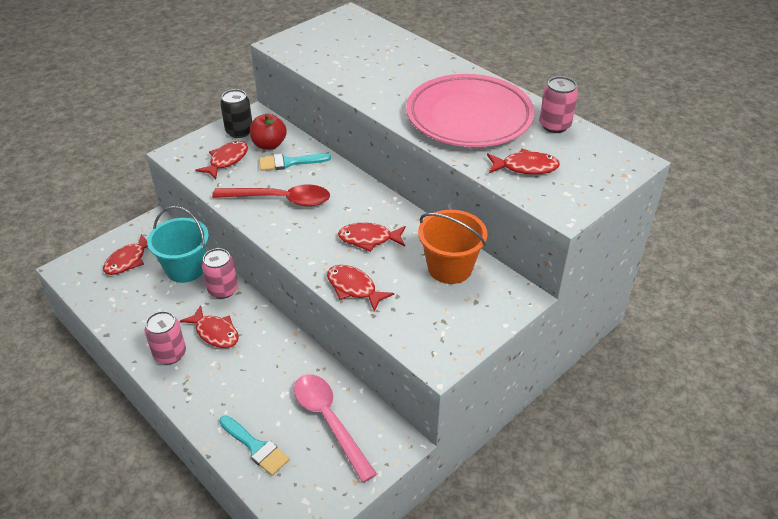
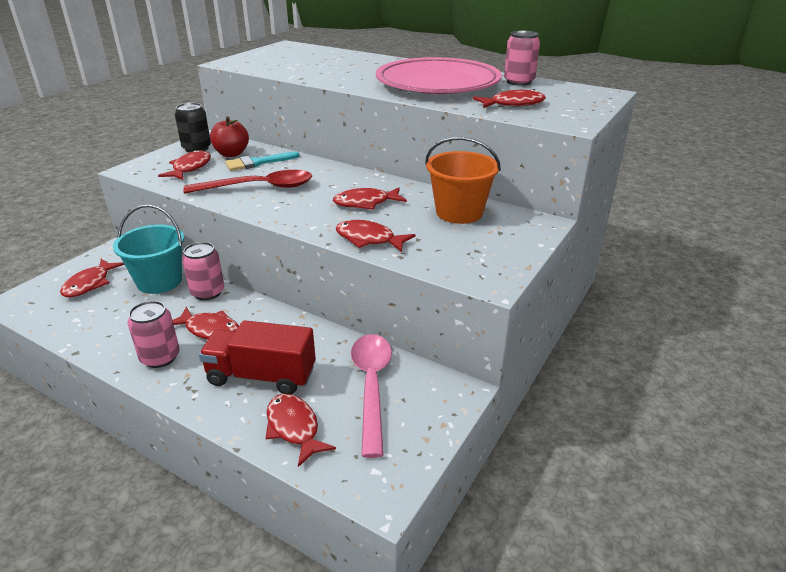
camera: 15 degrees left, 10 degrees down
turquoise brush [219,416,290,476] -> red fish [266,394,336,467]
pink spoon [294,374,377,483] -> pink spoon turned 45 degrees clockwise [351,334,392,458]
none -> red truck [199,320,316,394]

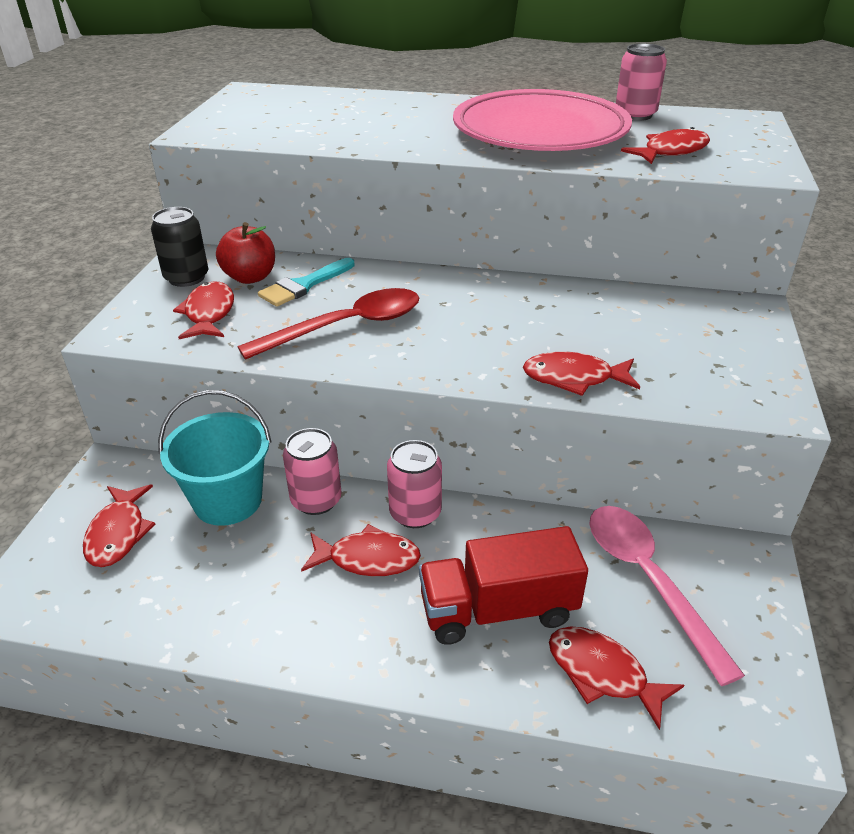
camera: 20 degrees left, 5 degrees up
pink can [128,301,180,368] -> pink can moved to [387,440,442,528]
red fish [333,187,407,210] -> none
orange bucket [425,137,501,224] -> none

